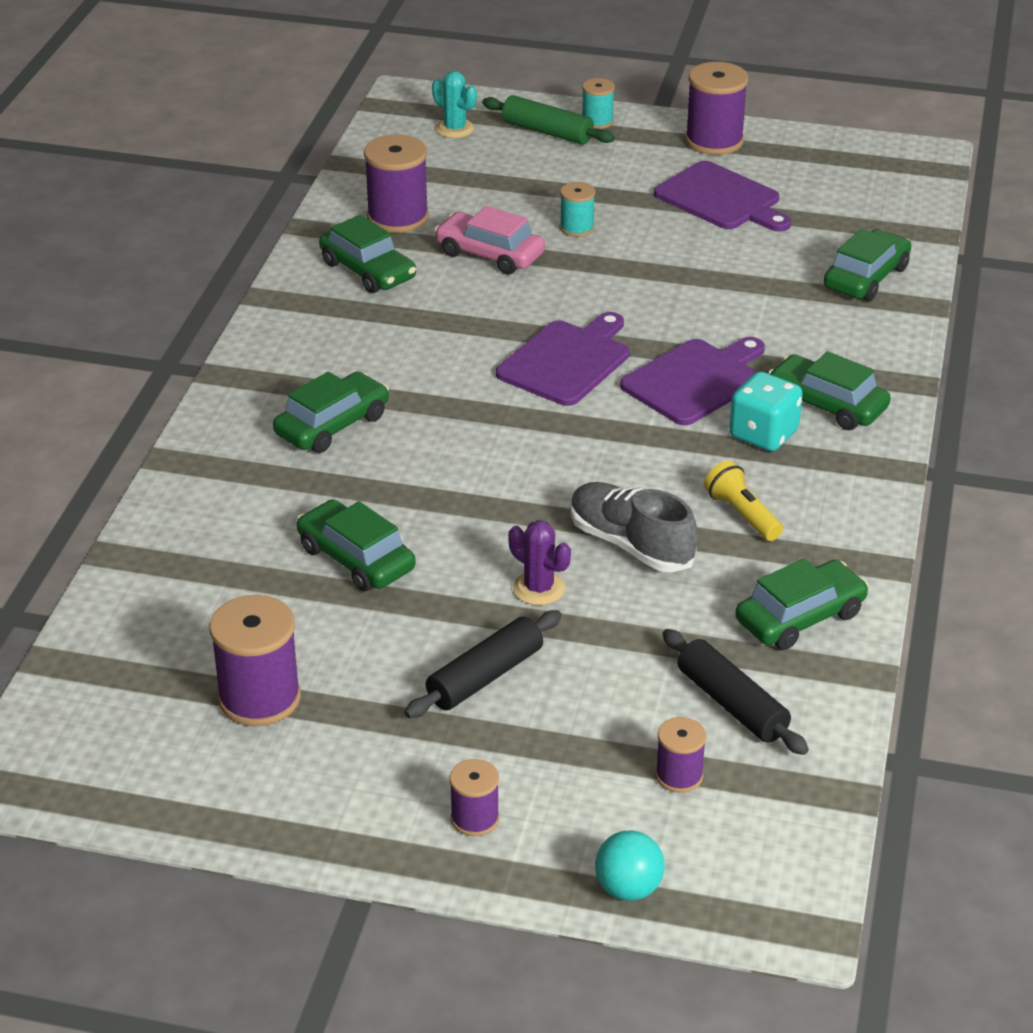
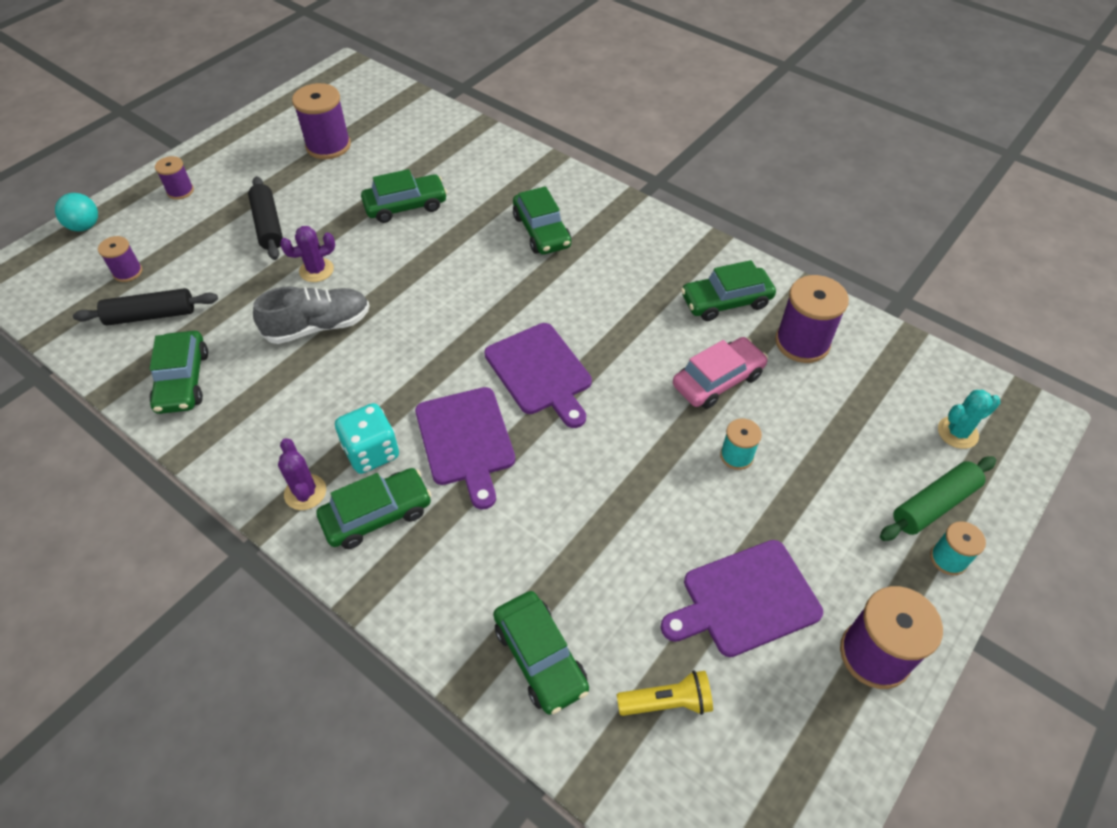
camera: 115 degrees right, 15 degrees up
yellow flashlight [704,461,783,541] -> yellow flashlight moved to [617,671,713,716]
none -> purple cactus [278,438,326,510]

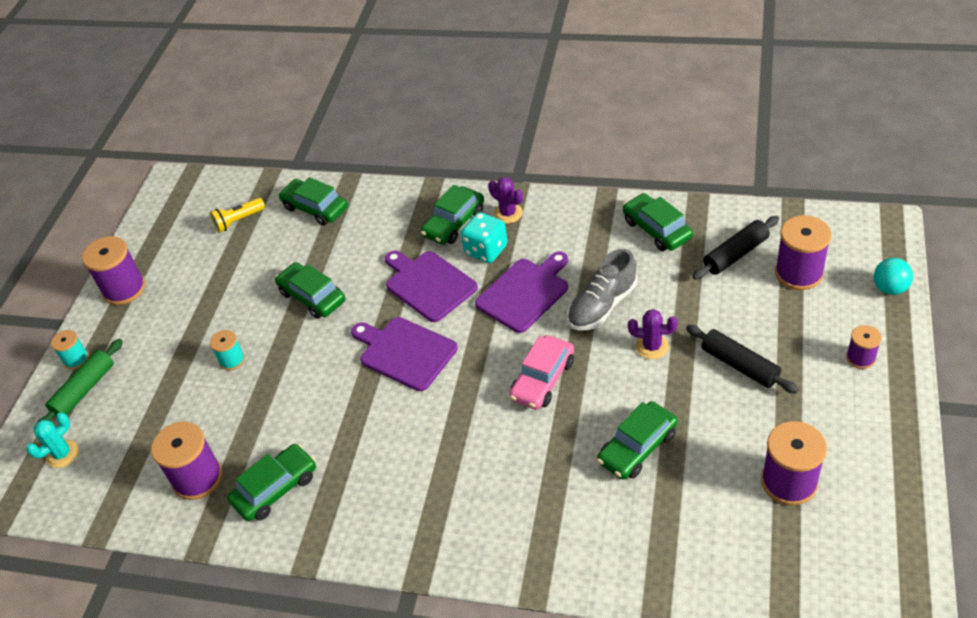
camera: 160 degrees right, 5 degrees down
purple spool [98,236,142,282] -> purple spool [775,215,831,290], size x1.79
purple cactus [280,226,335,282] -> purple cactus turned 60 degrees clockwise [628,309,678,359]
green car [513,186,571,255] -> green car moved to [275,262,345,319]
purple cutting board [661,540,823,657] -> purple cutting board moved to [475,252,568,333]
pink car [673,337,768,409] -> pink car moved to [509,335,574,410]

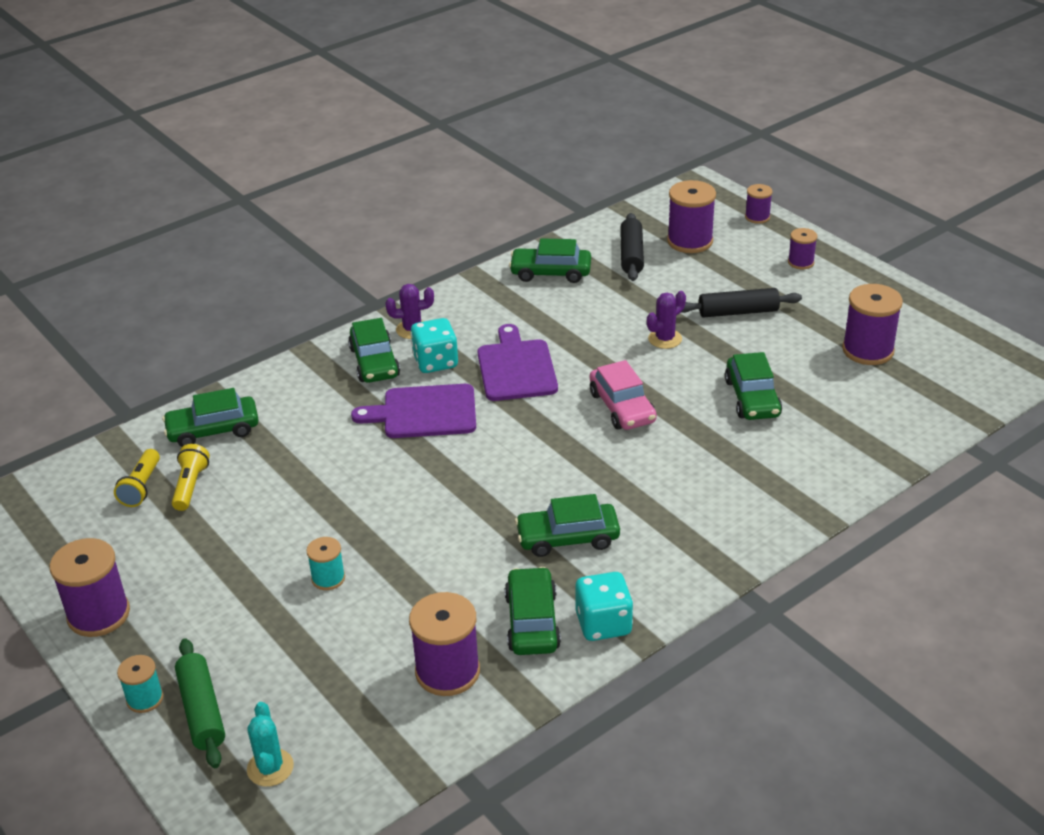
camera: 55 degrees left, 10 degrees down
green car [275,262,345,319] -> green car moved to [515,494,620,557]
purple cutting board [351,317,458,391] -> none
grey shoe [567,249,637,331] -> none
turquoise ball [874,258,913,295] -> purple spool [745,184,773,224]
none -> yellow flashlight [172,444,210,511]
none -> turquoise dice [575,572,634,641]

